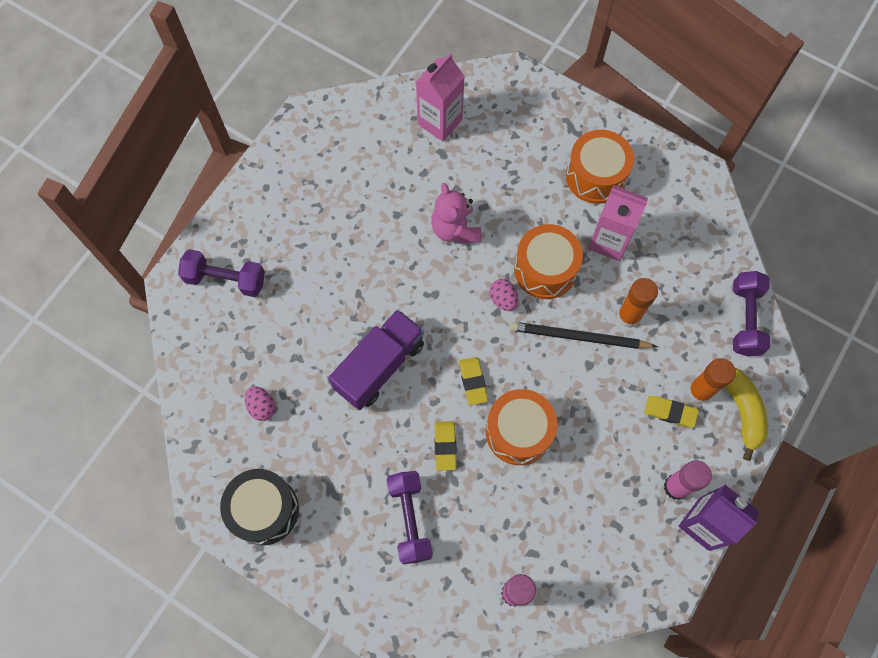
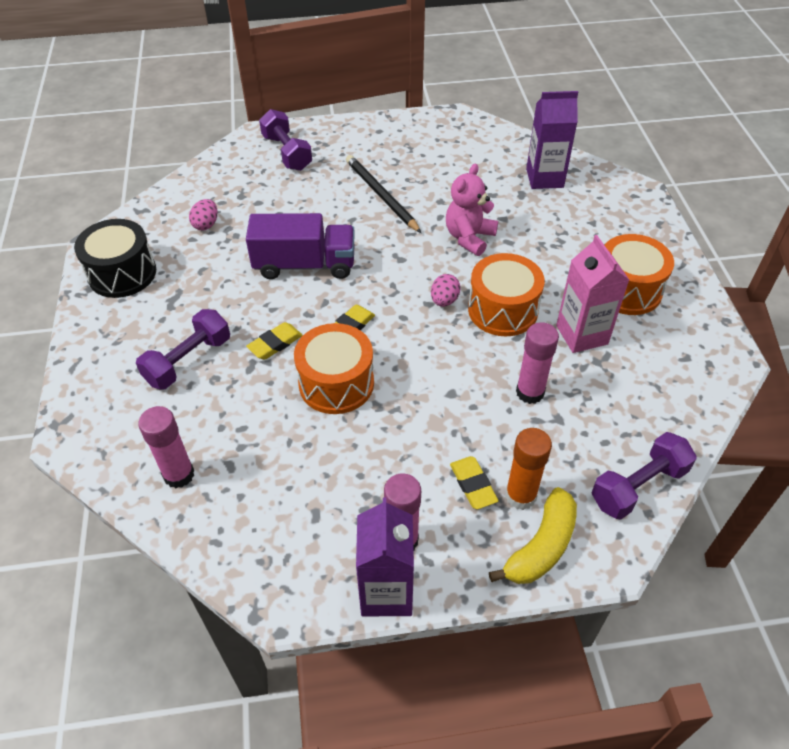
camera: 50 degrees right, 20 degrees down
pink carton [416,53,465,141] -> purple carton [526,91,578,189]
black pencil [510,322,657,349] -> black pencil moved to [346,155,421,233]
orange glue stick [617,278,658,328] -> pink glue stick [516,322,559,404]

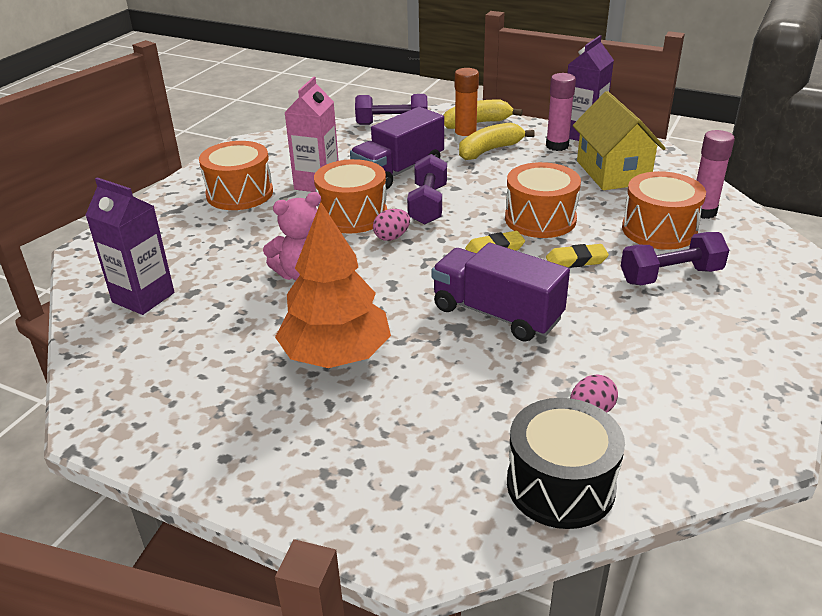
camera: 145 degrees left, 15 degrees down
black drum [74,219,156,298] -> black drum moved to [507,398,625,529]
purple dumbbell [259,109,312,171] -> purple dumbbell moved to [407,154,447,225]
black pencil [346,155,421,233] -> orange tree [275,202,391,368]
yellow eraser [450,456,499,509] -> yellow banana [459,123,535,160]
pink glue stick [516,322,559,404] -> purple truck [350,107,444,190]
none -> yellow house [573,91,666,190]
none -> orange drum [622,171,706,250]

